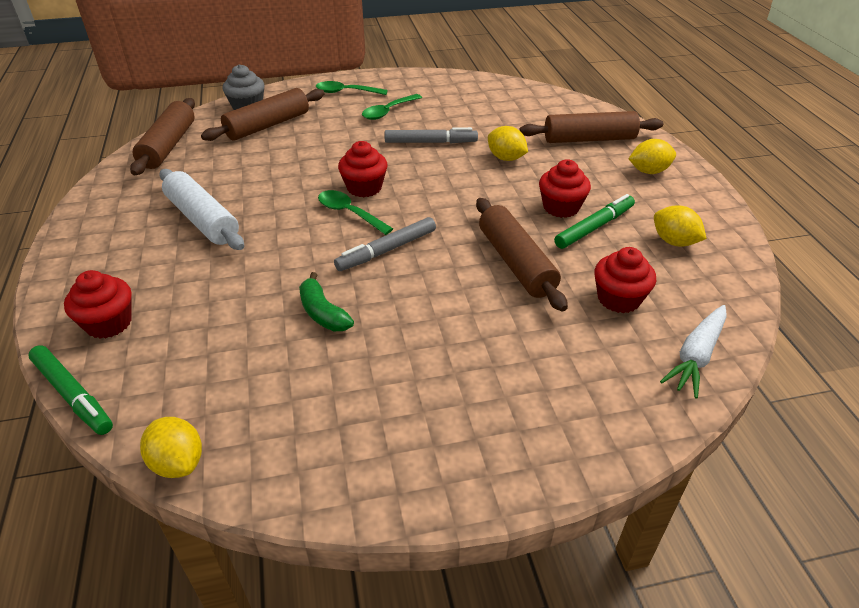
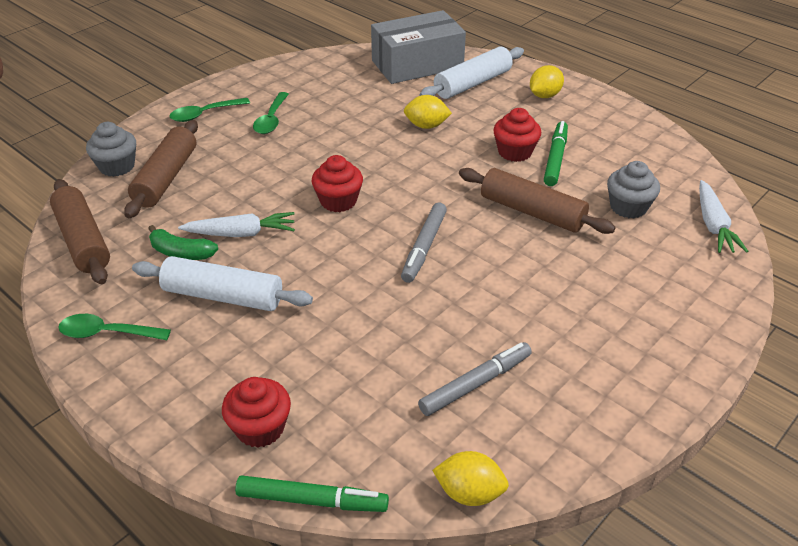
camera: 35 degrees left, 0 degrees up
green banana [299,272,354,331] -> green banana moved to [148,225,218,260]
green spoon [318,190,393,235] -> green spoon moved to [58,314,171,340]
grey marker [385,127,478,143] -> grey marker moved to [418,342,532,416]
brown rolling pin [519,111,663,143] -> white rolling pin [420,47,524,99]
red cupcake [594,247,656,313] -> grey cupcake [607,161,660,219]
yellow lemon [654,205,707,247] -> none
none -> white carrot [178,212,295,237]
none -> grey box [371,10,466,84]

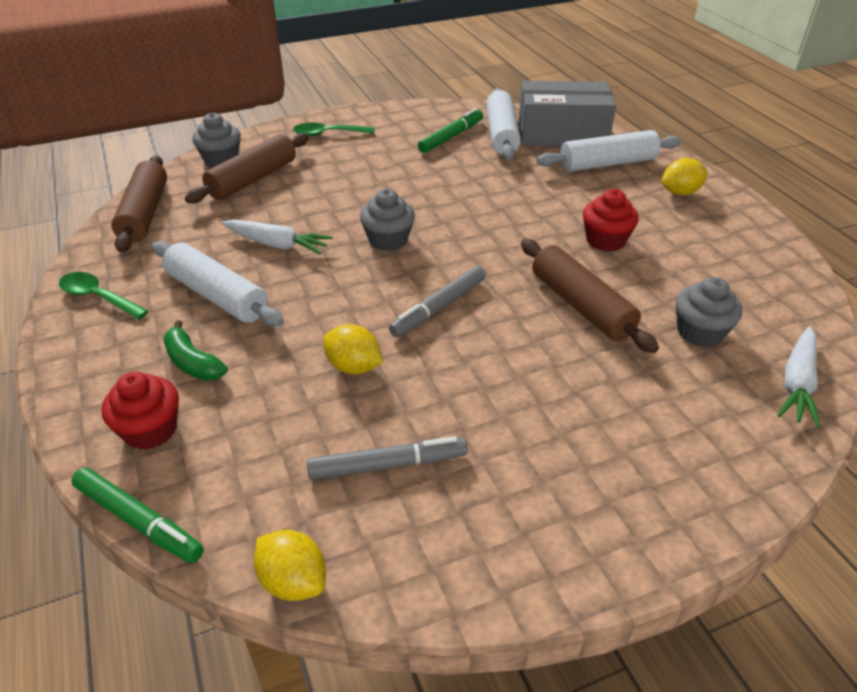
camera: 25 degrees right, 0 degrees up
green banana [148,225,218,260] -> green banana moved to [163,320,228,381]
green spoon [253,92,289,134] -> none
red cupcake [312,155,363,212] -> grey cupcake [360,189,415,251]
yellow lemon [404,95,452,129] -> yellow lemon moved to [323,324,383,374]
green marker [544,121,568,186] -> green marker moved to [418,108,483,153]
none -> white rolling pin [486,88,521,160]

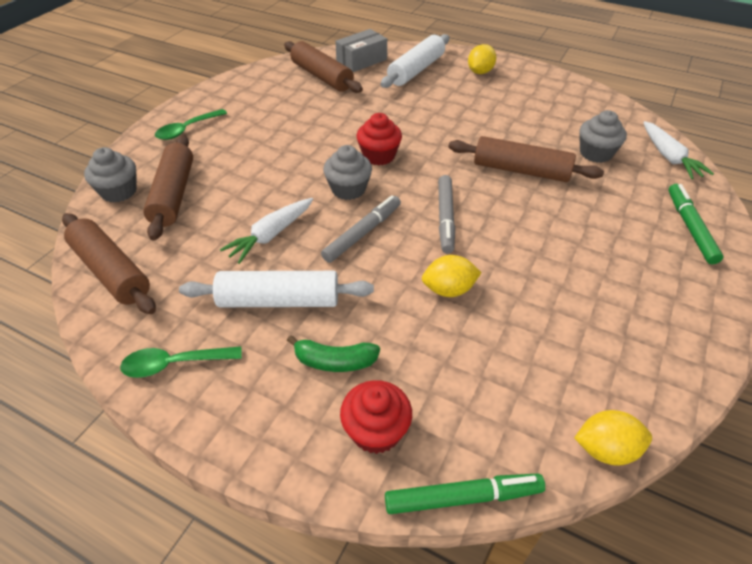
camera: 40 degrees left, 5 degrees up
white carrot [222,220,333,254] -> white carrot turned 150 degrees clockwise [220,198,313,264]
grey marker [307,437,468,480] -> grey marker moved to [321,195,401,263]
green marker [418,108,483,153] -> green marker moved to [668,184,723,265]
white rolling pin [486,88,521,160] -> brown rolling pin [284,41,363,93]
grey box [518,81,616,146] -> grey box [335,29,387,72], size x0.62
red cupcake [583,189,639,251] -> red cupcake moved to [356,113,402,166]

